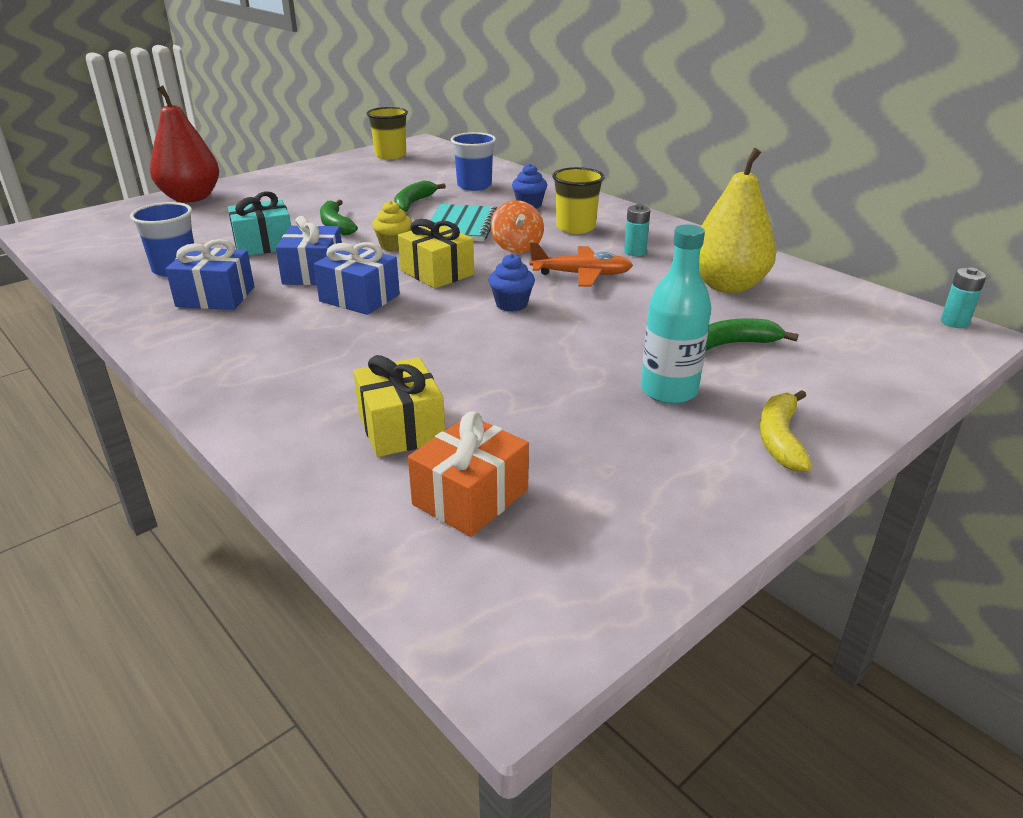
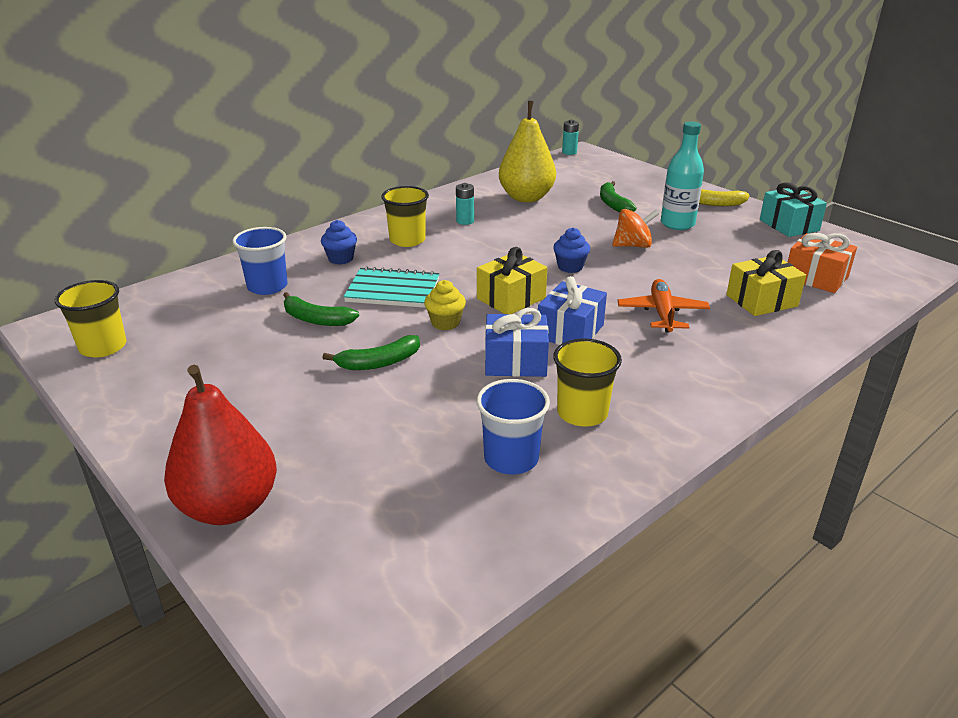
camera: 90 degrees left, 0 degrees up
blue gift [166,239,255,310] -> yellow cup [553,338,622,427]
turquoise gift [228,191,291,255] -> turquoise gift moved to [760,182,827,237]
orange spinning top [491,200,544,253] -> orange spinning top moved to [612,209,659,248]
orange plane [529,242,633,287] -> orange plane moved to [618,279,710,333]

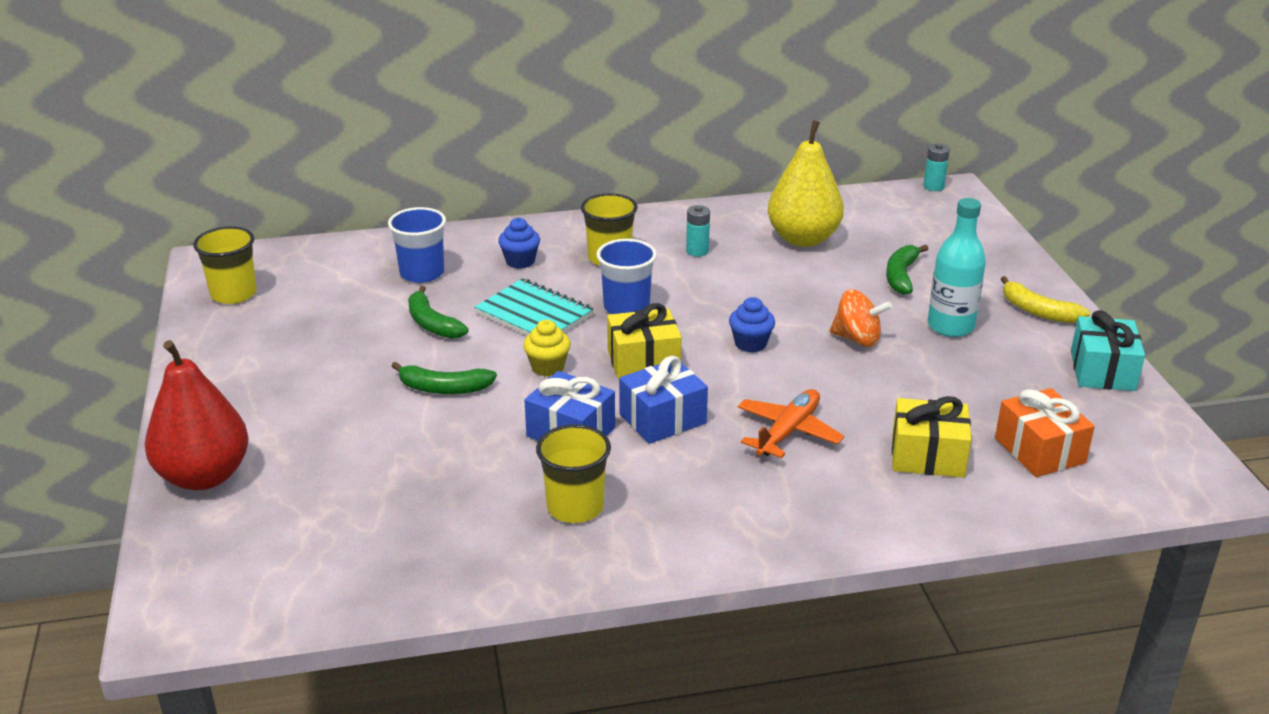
camera: 30 degrees right, 0 degrees up
blue cup [476,379,550,474] -> blue cup moved to [596,239,657,314]

